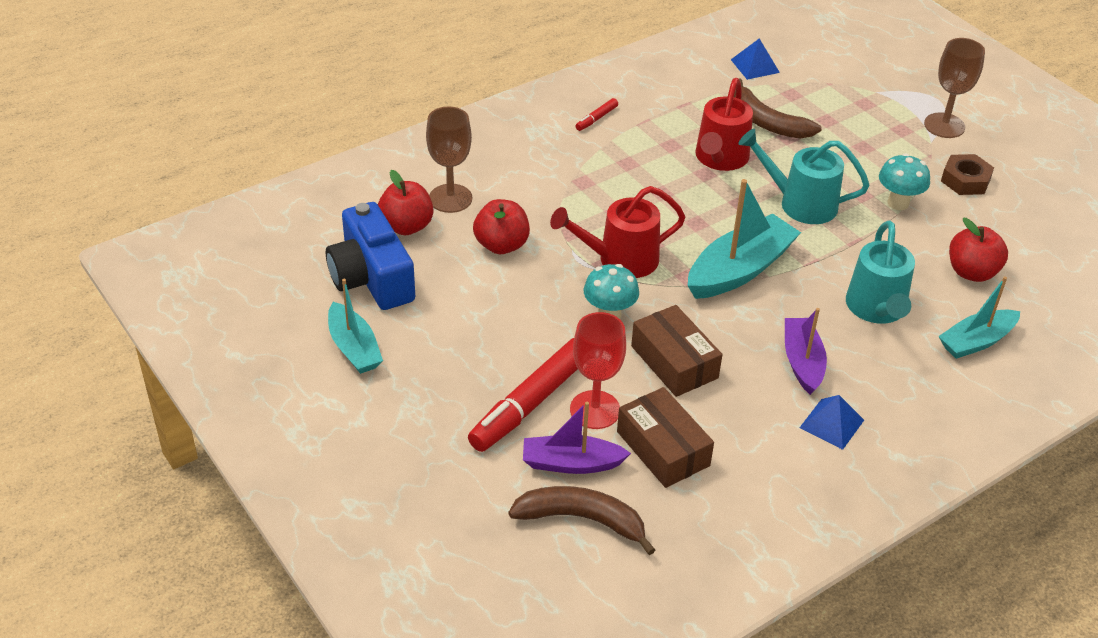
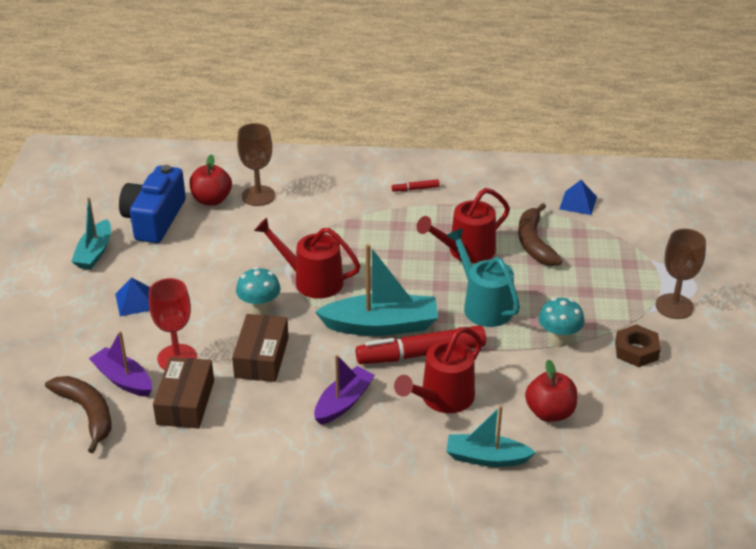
camera: 40 degrees right, 5 degrees down
red marker [468,338,578,452] -> red marker moved to [356,325,486,364]
red apple [473,199,530,254] -> none
blue pyramid [800,395,864,450] -> blue pyramid moved to [115,277,150,316]
turquoise watering can [846,220,915,324] -> red watering can [394,327,482,413]

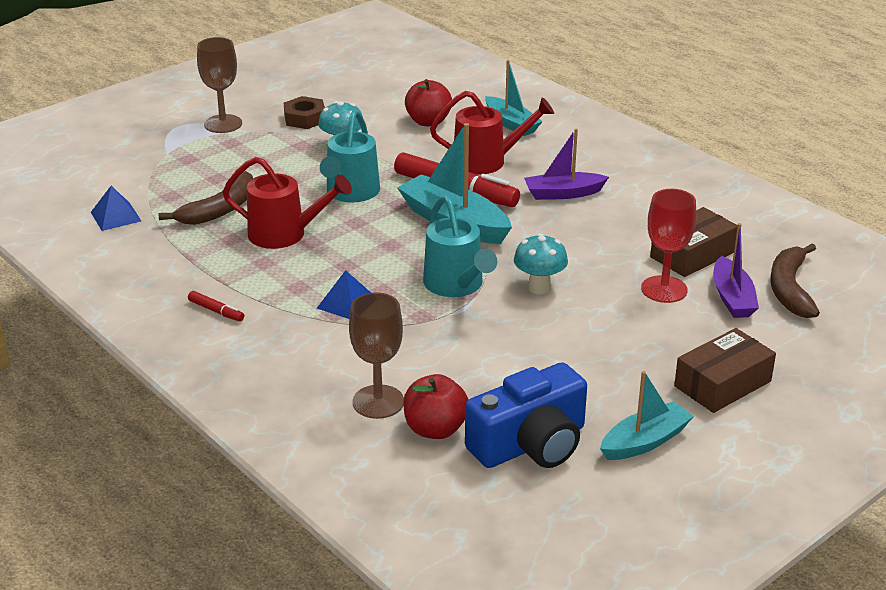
camera: 135 degrees left, 5 degrees down
blue pyramid [115,277,150,316] -> blue pyramid moved to [317,270,371,319]
brown box [232,314,289,382] -> brown box moved to [674,328,776,413]
red watering can [254,218,360,299] -> turquoise watering can [423,196,497,297]

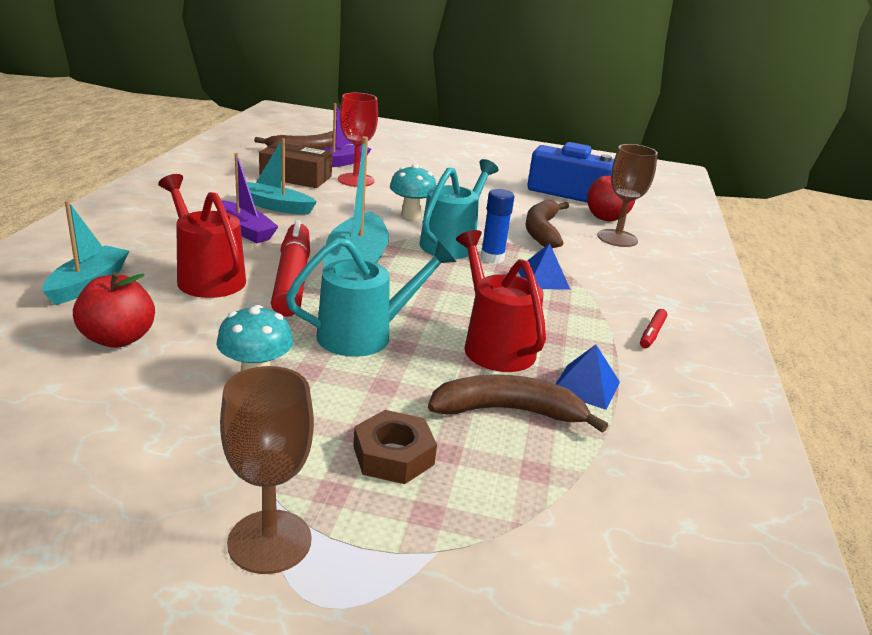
camera: 130 degrees left, 5 degrees down
blue pyramid [91,186,141,231] -> blue pyramid moved to [556,345,620,410]
red marker [188,291,244,321] -> red marker turned 150 degrees counterclockwise [640,309,668,348]
brown nut [284,96,325,129] -> brown nut moved to [353,410,437,484]
turquoise boat [600,371,694,460] -> turquoise boat moved to [247,138,317,215]
brown box [674,328,776,413] -> none
none -> blue glue stick [481,189,514,264]
none -> brown banana [526,199,569,248]

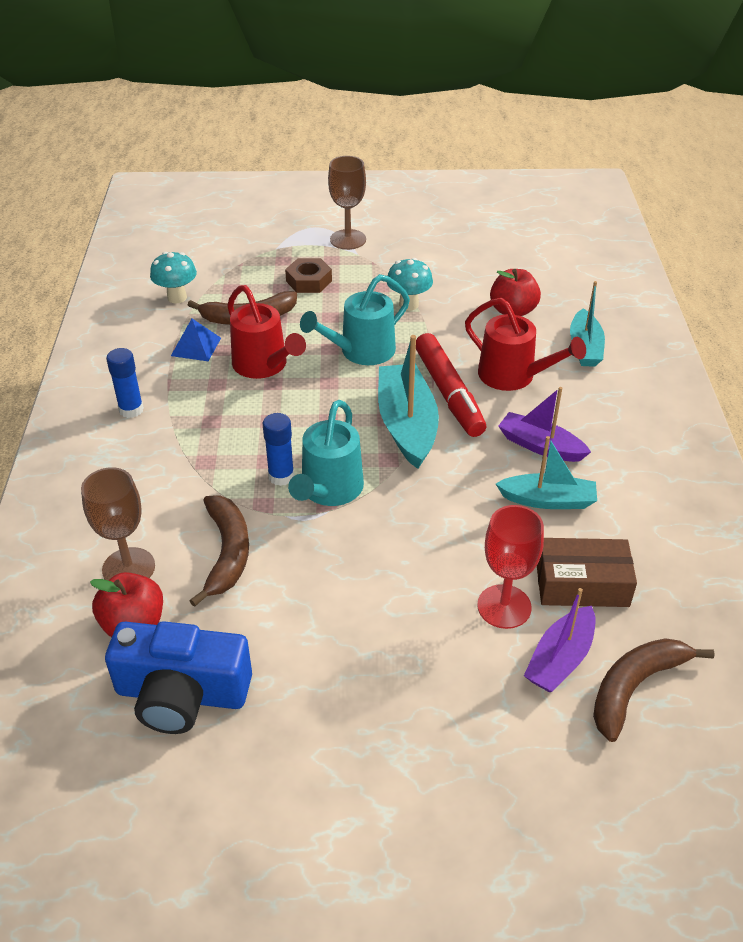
camera: 170 degrees right, 15 degrees up
turquoise mushroom [390,164,436,220] -> turquoise mushroom moved to [150,252,197,303]
blue pyramid [519,243,571,290] -> none
red marker [640,309,668,348] -> blue glue stick [106,348,144,418]

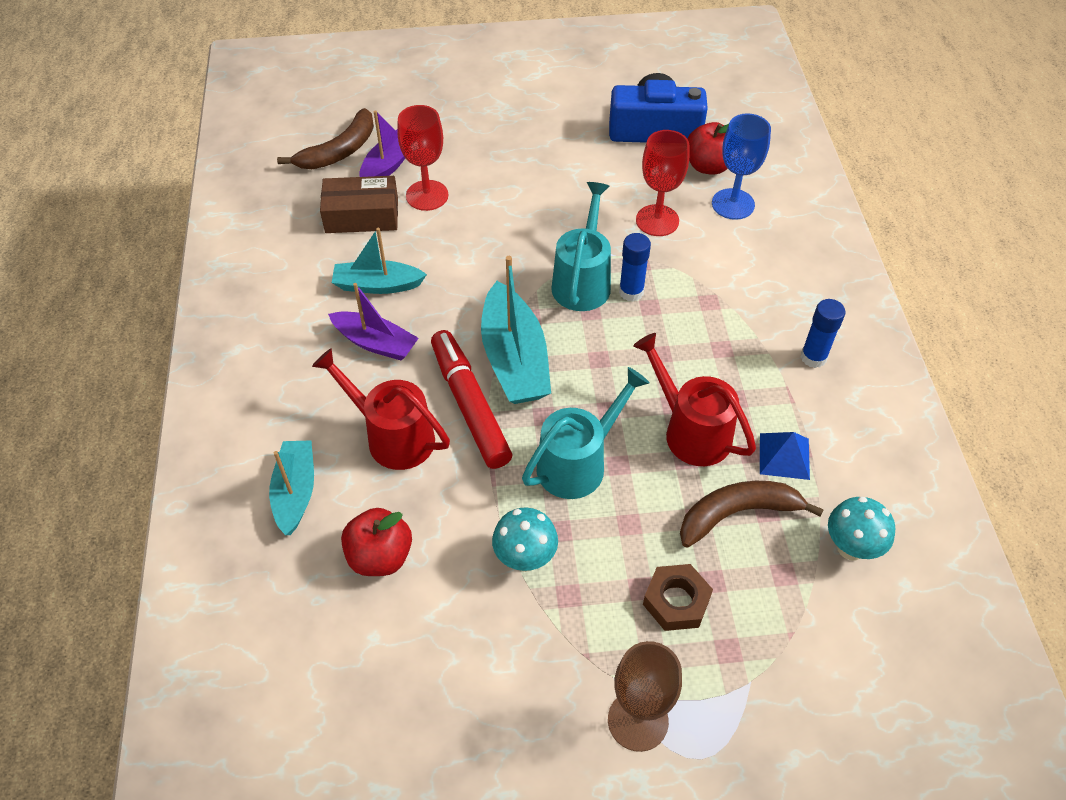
camera: 175 degrees right, 10 degrees up
brown goblet [81,467,155,580] -> blue goblet [712,113,771,220]
brown banana [189,495,249,607] -> red goblet [636,130,689,236]

